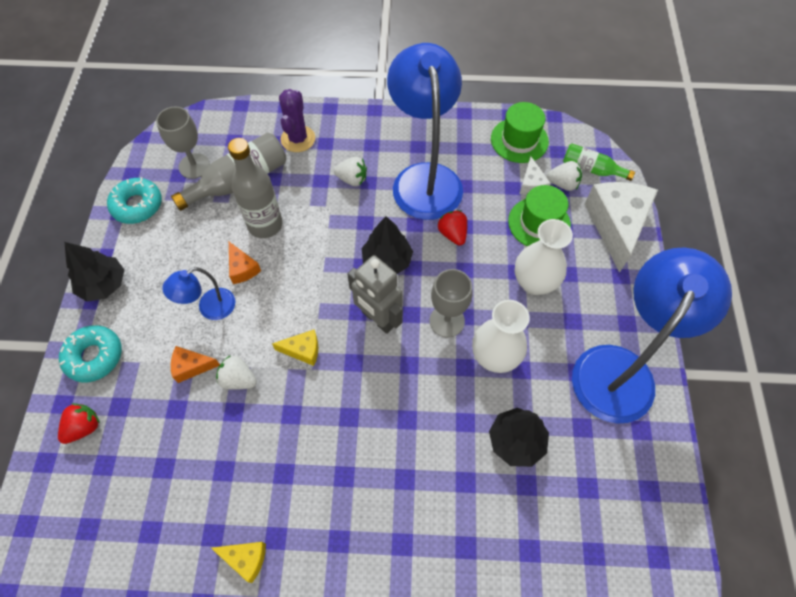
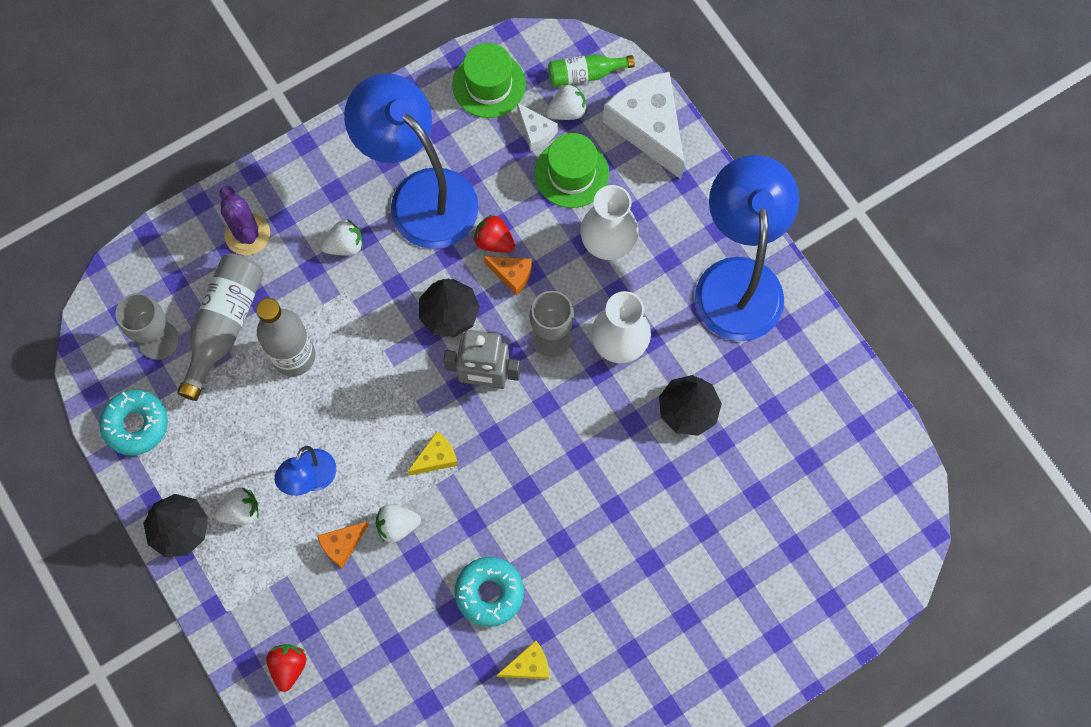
camera: 35 degrees left, 10 degrees up
turquoise donut [59,325,122,382] -> turquoise donut moved to [455,557,524,627]
orange cheese [229,242,261,284] -> orange cheese moved to [483,256,532,296]
none -> white strawberry [214,487,259,525]

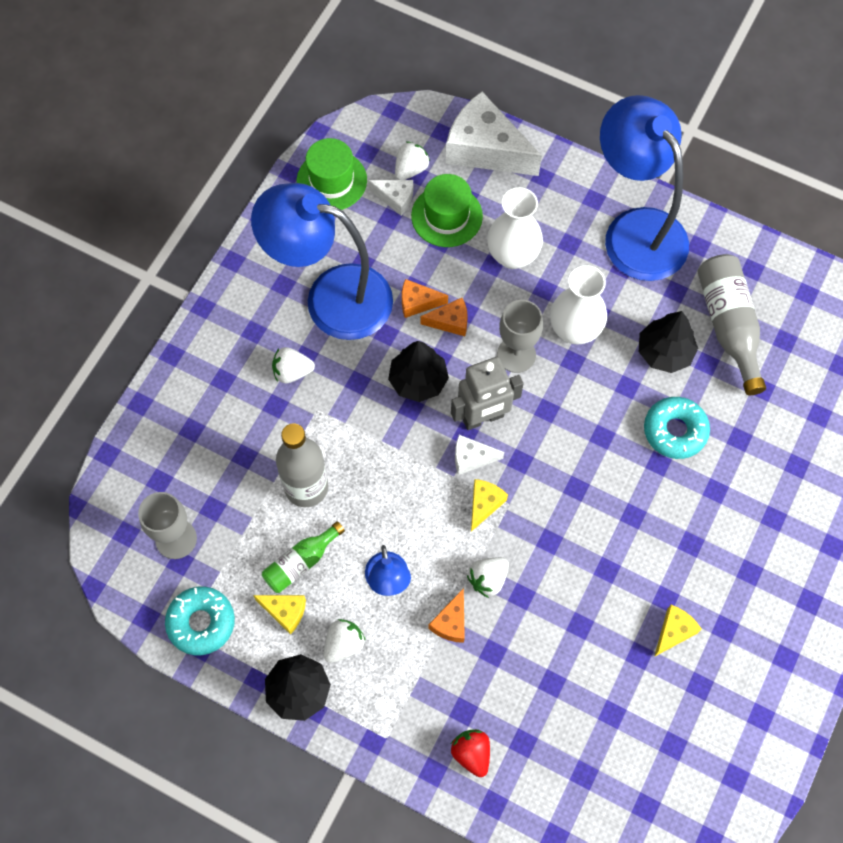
camera: 30 degrees left, 5 degrees down
grey bottle [177,253,264,401] -> grey bottle moved to [698,254,766,395]
purple cactus [219,186,270,255] -> none
white strawberry [321,219,363,256] -> white strawberry turned 135 degrees counterclockwise [272,347,315,383]
turquoise donut [455,557,524,627] -> turquoise donut moved to [644,397,710,459]
red strawberry [473,214,515,253] -> orange cheese [402,279,448,318]
green bottle [548,54,635,87] -> green bottle moved to [262,521,345,593]
none -> yellow cheese [253,595,306,635]
none -> white cheese [455,435,504,475]

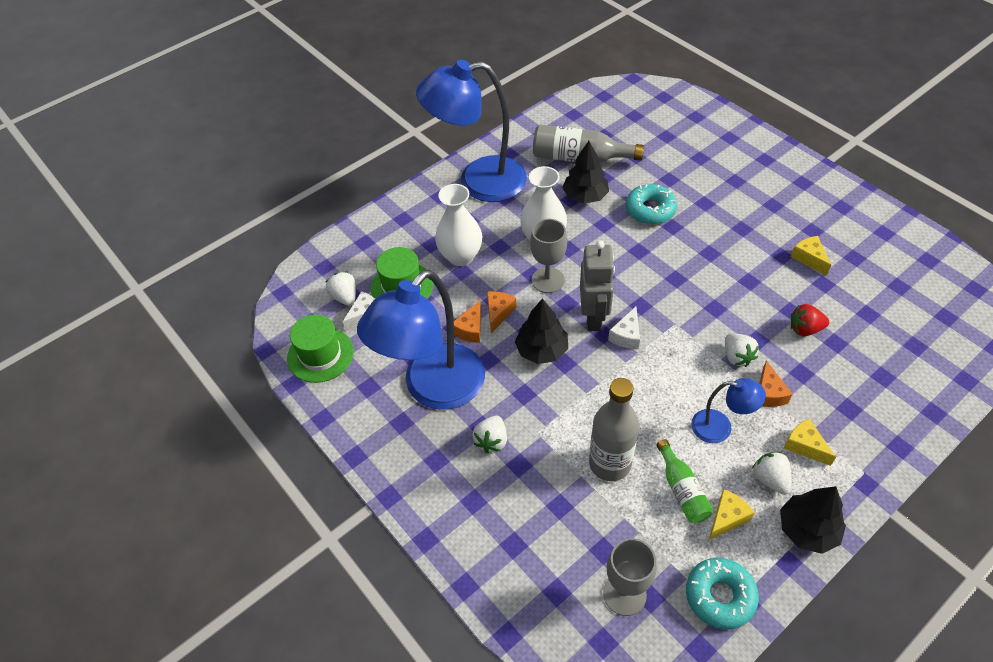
camera: 65 degrees left, 15 degrees down
orange cheese [429,588,465,643] -> orange cheese turned 45 degrees clockwise [759,360,793,407]
white cheese [446,92,542,176] -> none
red strawberry [451,729,490,777] -> red strawberry moved to [791,304,829,336]
yellow cheese [471,479,508,532] -> yellow cheese moved to [784,419,836,466]

